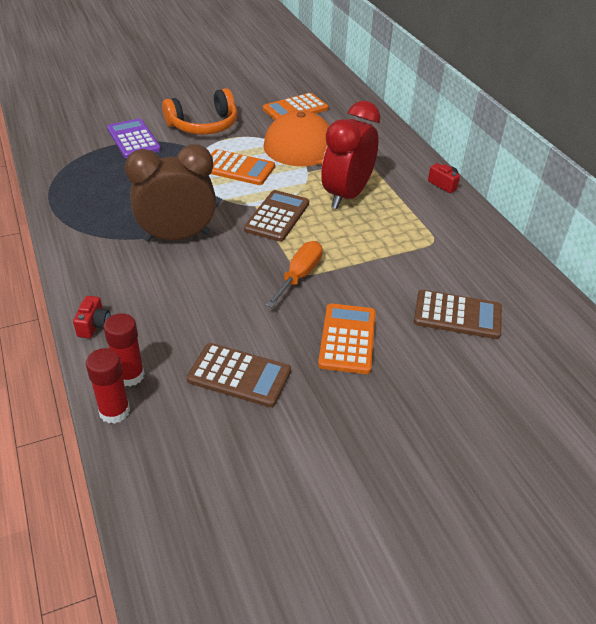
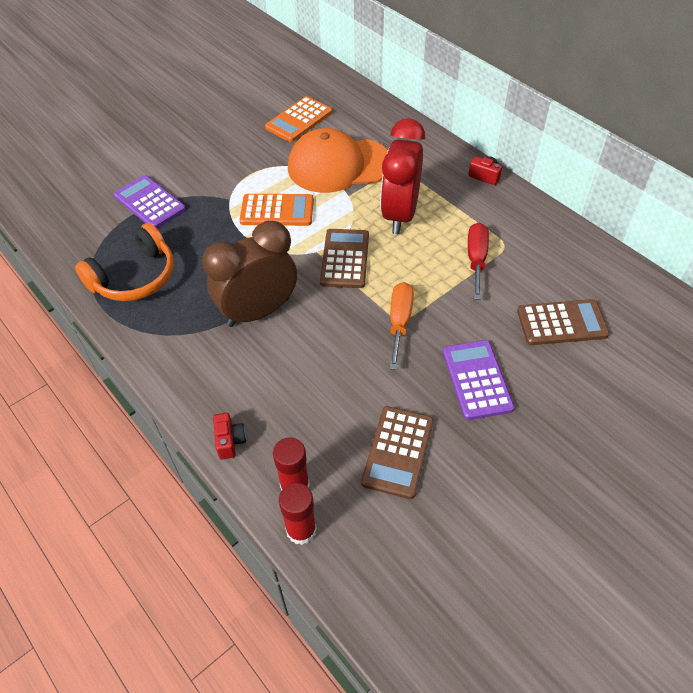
camera: 15 degrees left, 10 degrees up
orange headphones [162,88,237,134] -> orange headphones moved to [75,223,174,301]
brown calculator [187,343,291,407] -> brown calculator turned 105 degrees clockwise [361,406,433,499]
orange calculator [318,303,376,374] -> purple calculator [443,340,514,420]
none -> red screwdriver [468,223,489,300]

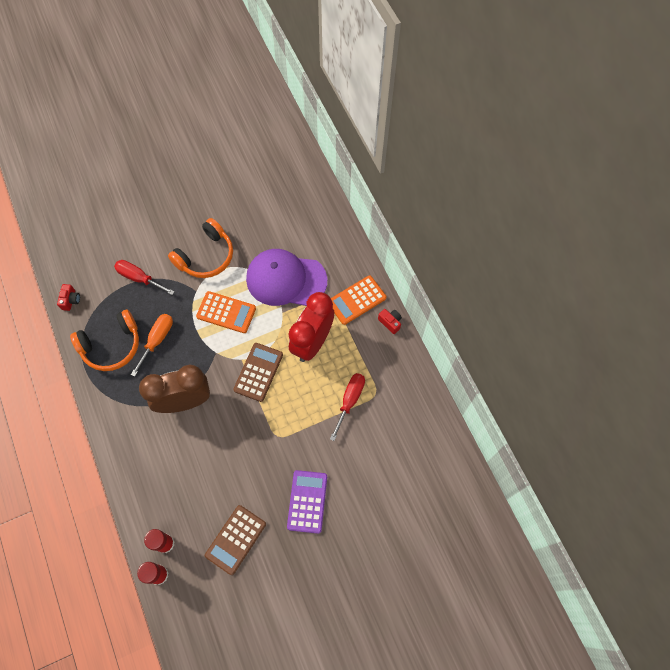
camera: 15 degrees right, 15 degrees up
purple calculator [114,175,186,228] -> red screwdriver [114,260,175,295]
red camera [213,413,246,460] -> red camera moved to [57,284,80,311]
orange calculator [265,96,332,142] -> orange calculator moved to [331,275,386,325]
orange cap [288,128,388,193] -> purple cap [246,249,327,306]
orange screwdriver [389,282,414,370] -> orange screwdriver moved to [131,314,173,377]
brown calculator [517,299,609,345] -> none
none -> orange headphones [168,218,233,278]

